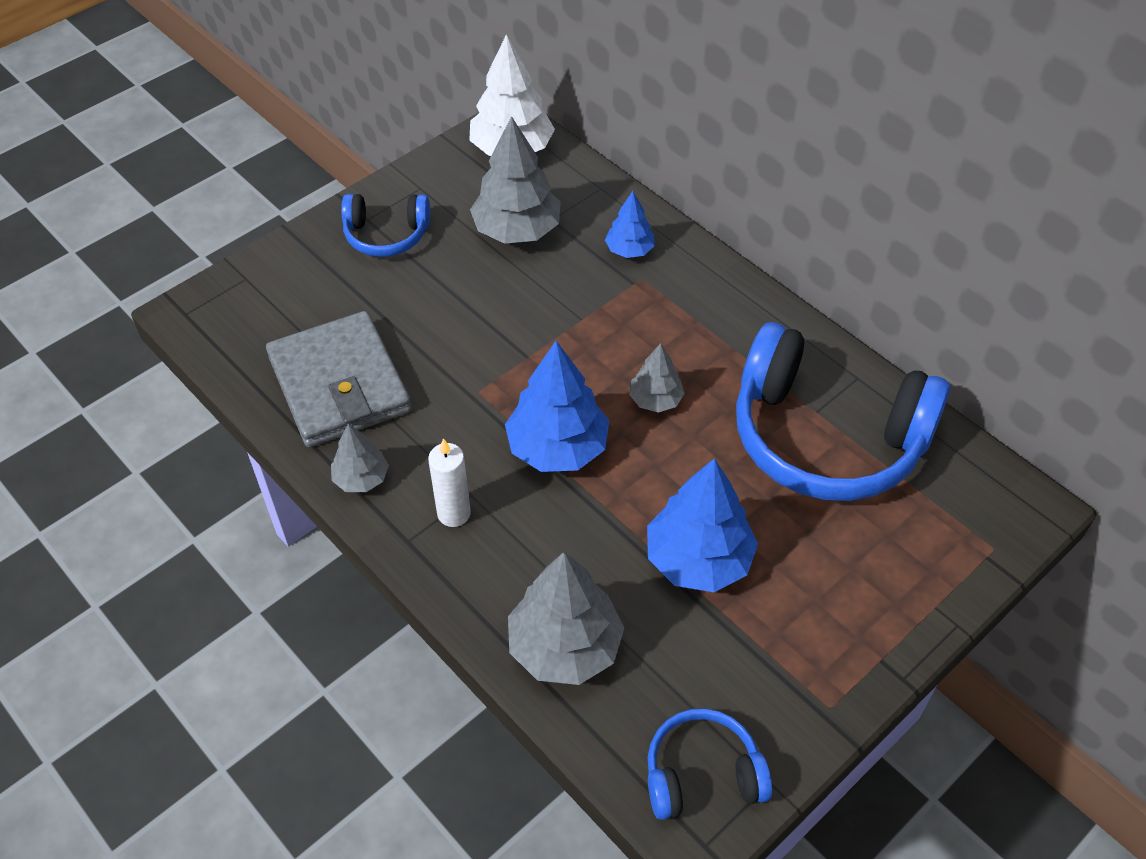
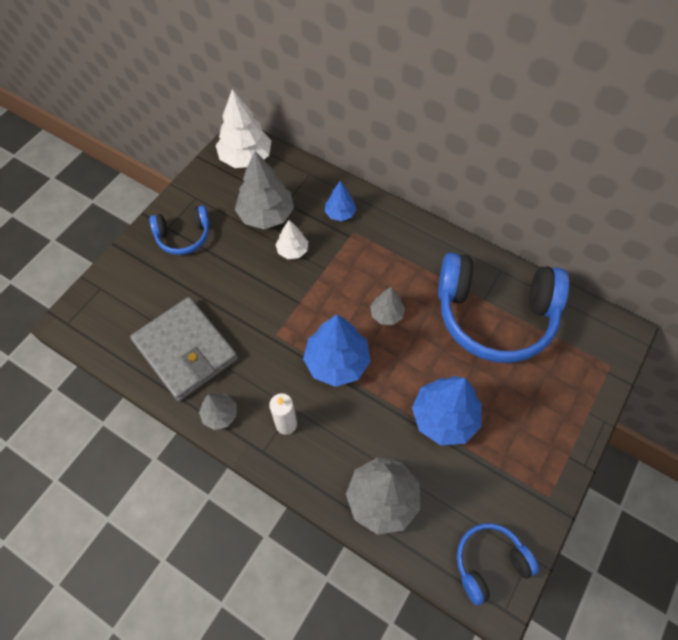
camera: 15 degrees left, 10 degrees up
none -> white tree [275,220,308,259]

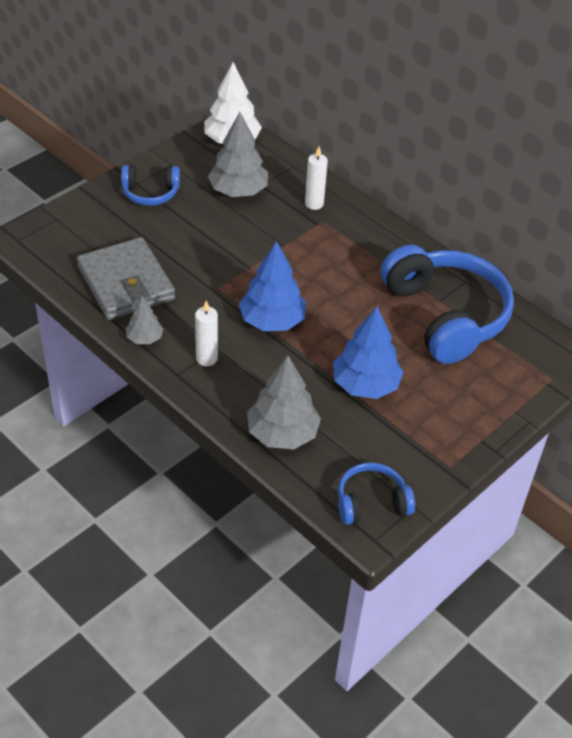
camera: 10 degrees right, 15 degrees down
white tree [275,220,308,259] -> none
blue tree [325,181,356,221] -> white candle [305,147,328,210]
grey tree [370,287,405,325] -> none
blue headphones [438,252,569,363] -> blue headphones turned 135 degrees counterclockwise [381,245,514,364]

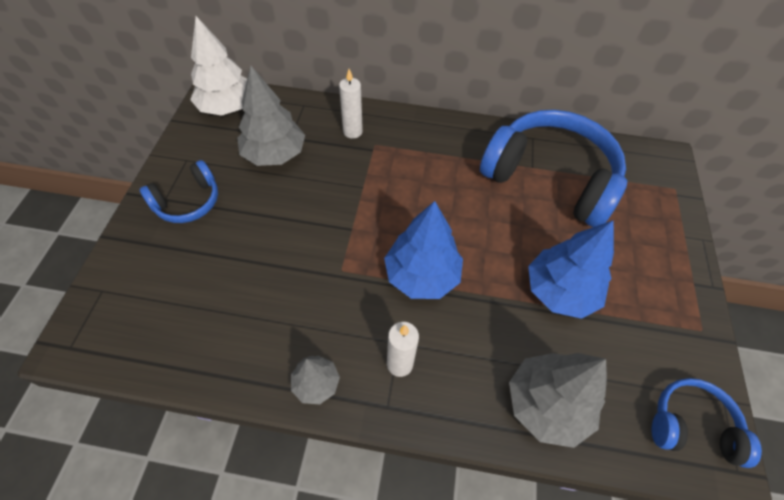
camera: 35 degrees left, 10 degrees up
grey wallet [77,237,175,320] -> none
blue headphones [338,463,415,525] -> blue headphones turned 60 degrees clockwise [652,378,762,468]

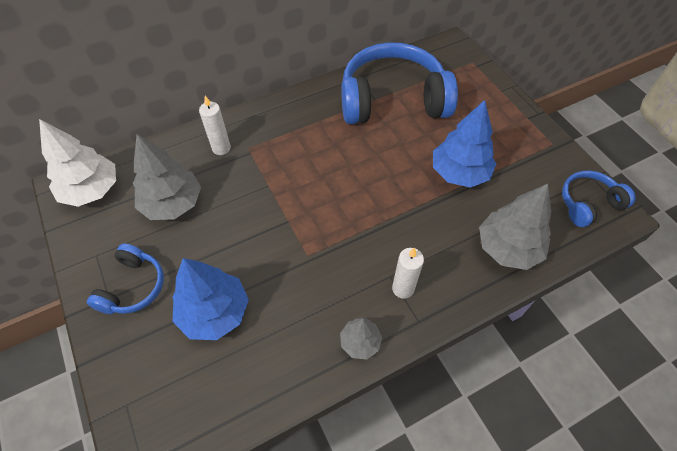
camera: 35 degrees left, 0 degrees up
blue tree [384,201,463,299] -> blue tree moved to [172,258,249,340]

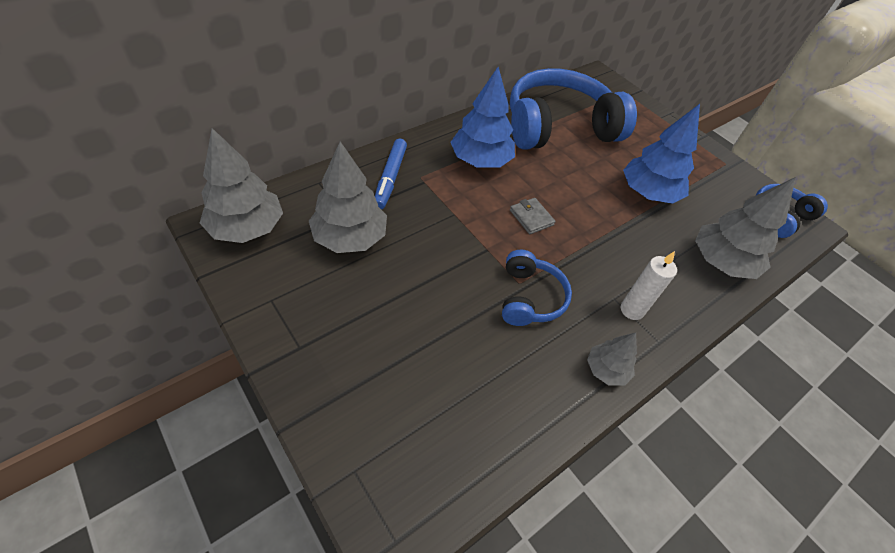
camera: 15 degrees left, 5 degrees down
white tree [39,119,116,207] -> grey tree [200,128,283,243]
blue headphones [87,243,164,314] -> blue headphones moved to [502,250,572,326]
blue tree [172,258,249,340] -> blue tree moved to [451,67,515,167]
white candle [199,96,231,155] -> blue marker [375,139,407,209]
none -> grey wallet [510,198,556,234]

